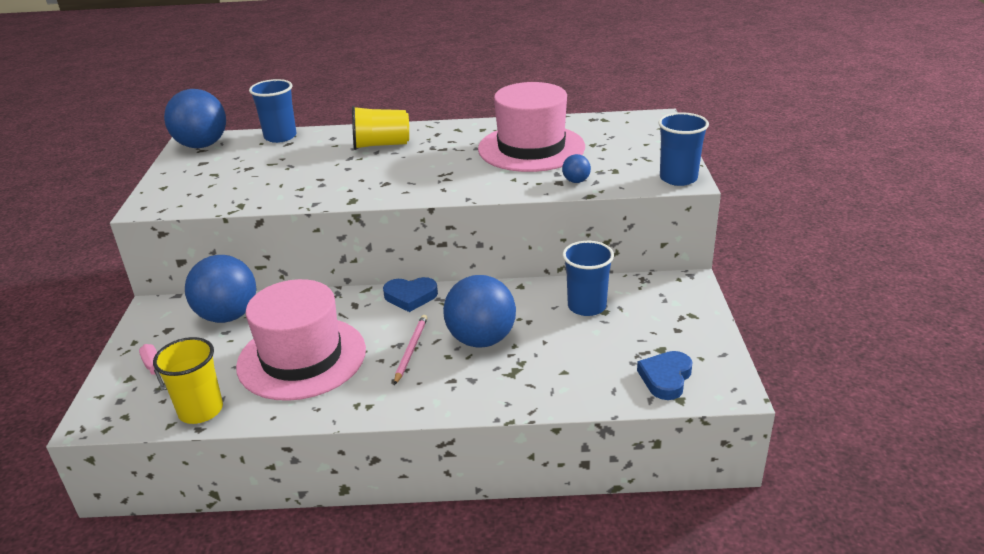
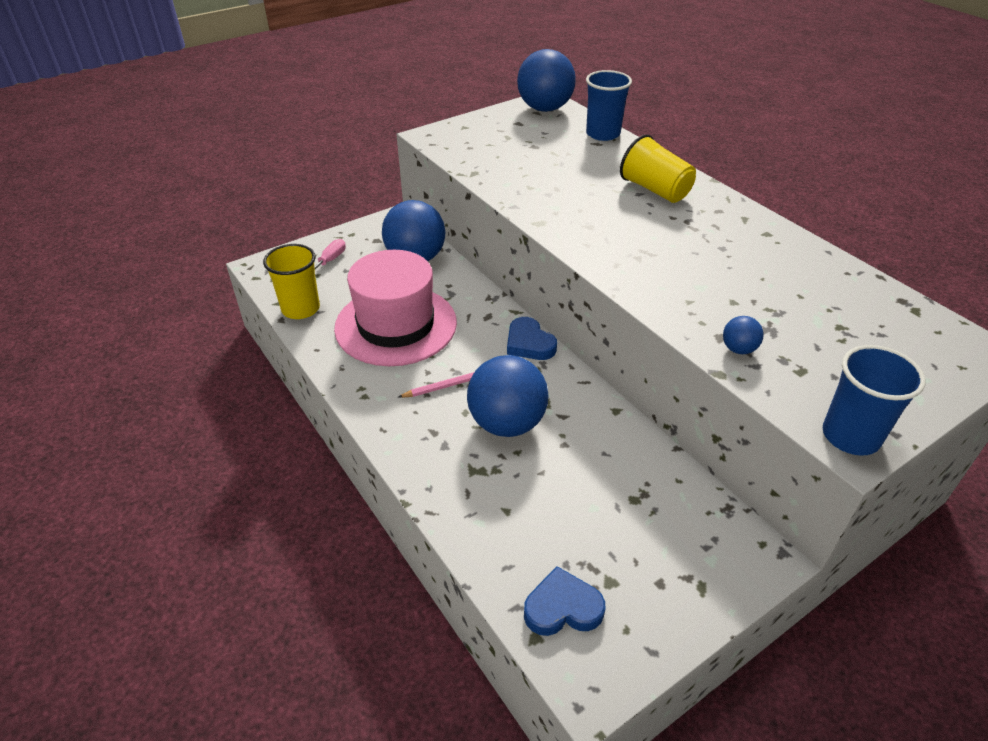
camera: 55 degrees right, 10 degrees up
pink hat [478,82,585,172] -> none
blue cup [563,241,614,316] -> none

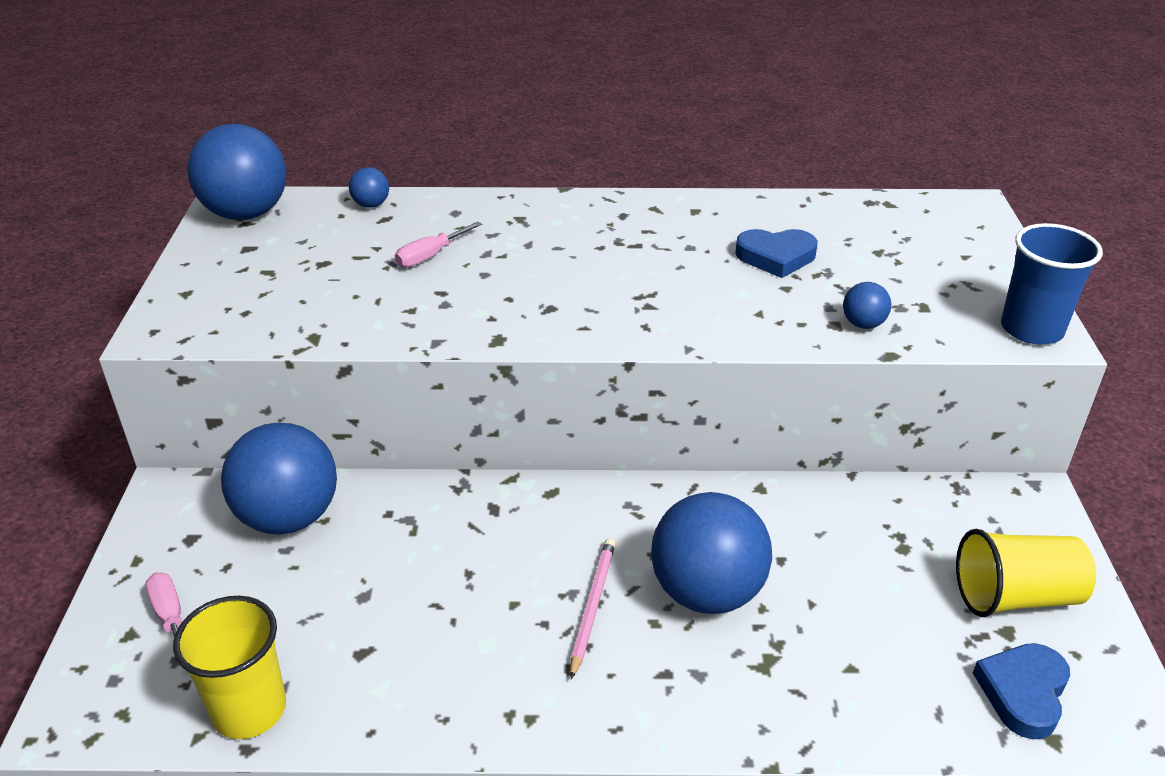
camera: 55 degrees left, 5 degrees down
pink hat [334,250,457,366] -> none
blue heart [507,317,557,360] -> blue heart moved to [735,229,818,278]
blue cup [586,70,632,141] -> blue ball [349,167,389,208]
yellow cup [620,134,696,203] -> yellow cup moved to [956,529,1096,617]
none -> pink screwdriver [395,222,482,268]

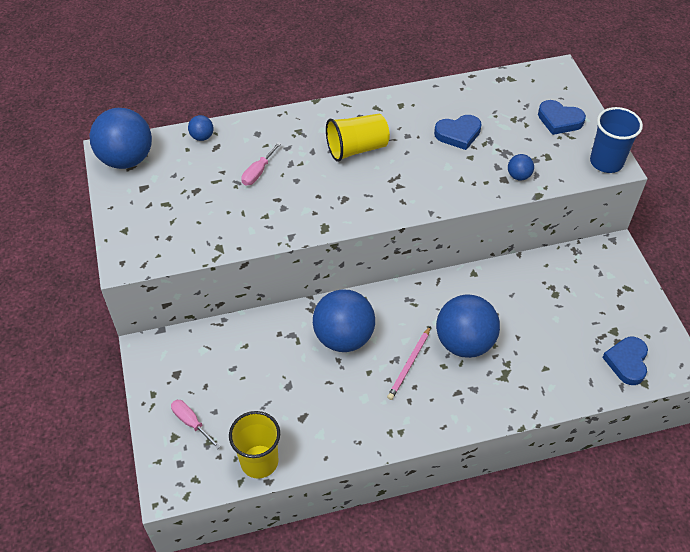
camera: 15 degrees left, 15 degrees up
blue ball [221,423,337,535] -> blue ball moved to [313,289,375,352]
pink pencil [570,538,615,679] -> pink pencil turned 150 degrees counterclockwise [387,326,431,400]
yellow cup [956,529,1096,617] -> yellow cup moved to [326,114,390,162]
none -> blue heart [538,100,586,135]

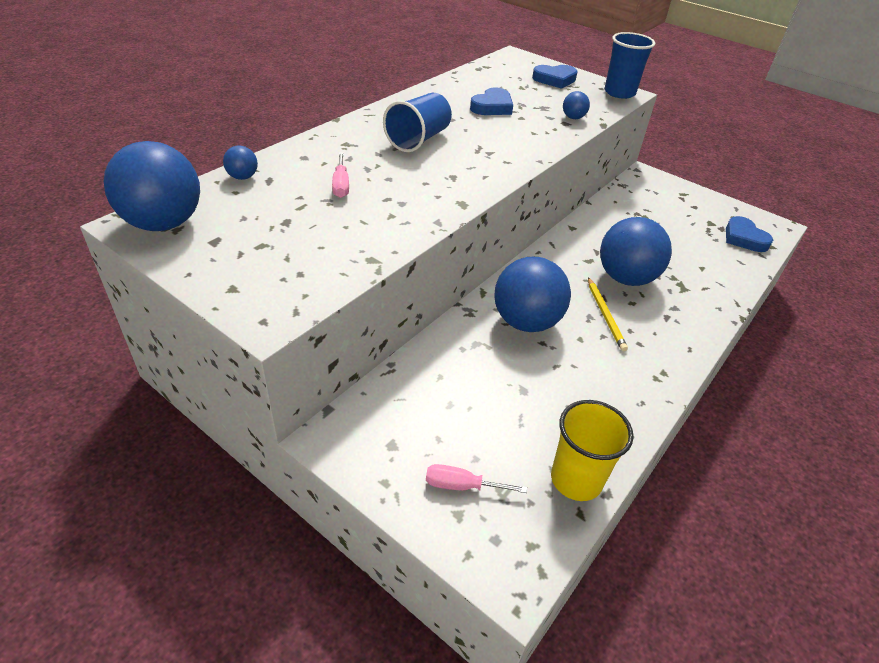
camera: 40 degrees left, 10 degrees down
yellow cup [326,114,390,162] -> blue cup [383,93,452,152]
pink pencil [387,326,431,400] -> yellow pencil [588,277,628,351]

